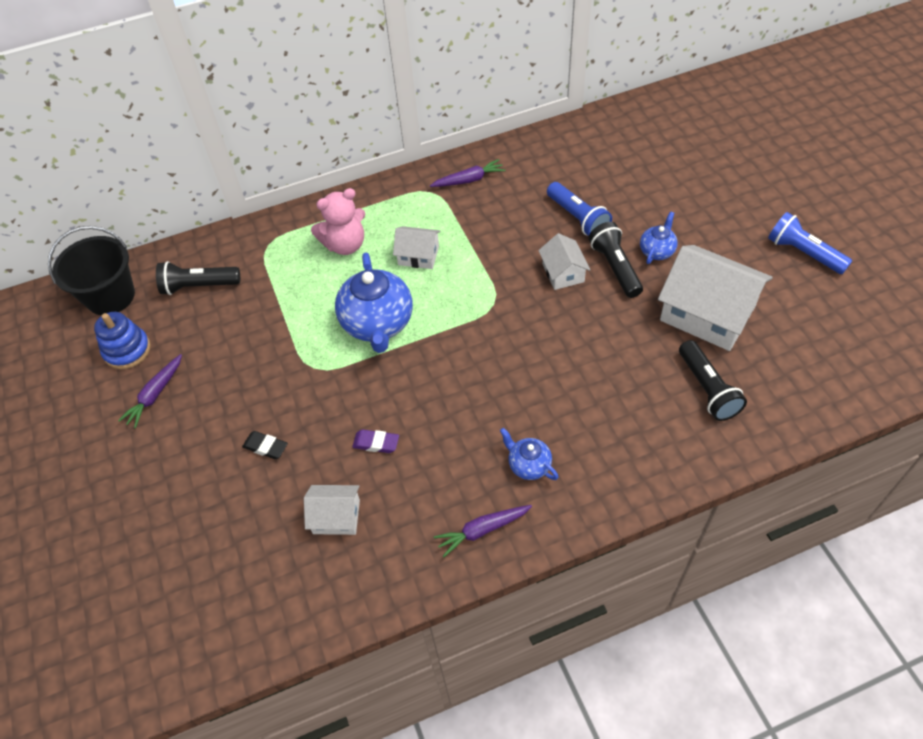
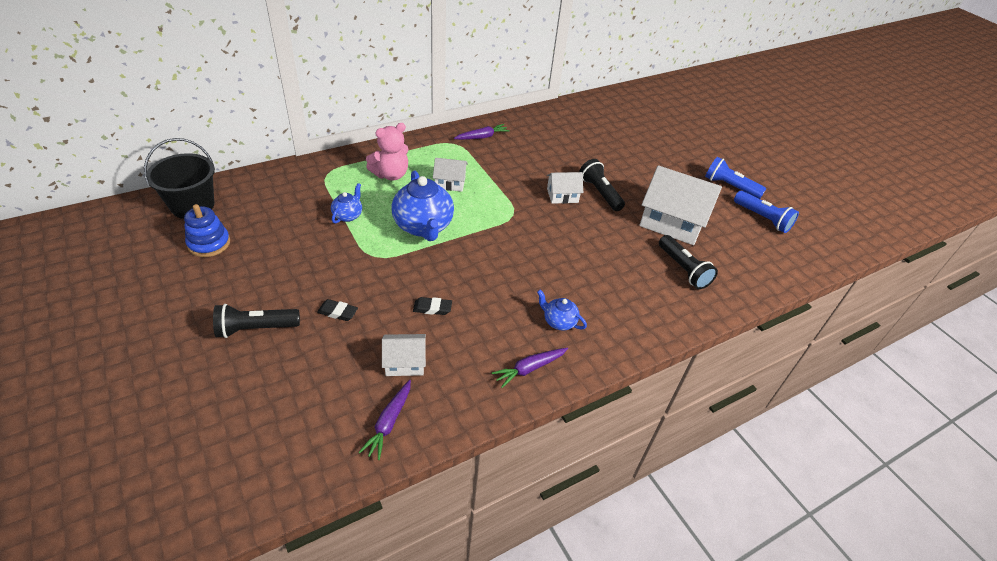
camera: 15 degrees left, 10 degrees down
purple carrot [118,354,182,428] -> purple carrot moved to [358,380,411,460]
black flashlight [156,261,240,295] -> black flashlight moved to [213,304,300,338]
purple eraser [352,429,399,453] -> black eraser [413,297,452,315]
white house [538,233,590,290] -> white house turned 75 degrees counterclockwise [547,172,583,204]
blue flashlight [547,182,612,236] -> blue flashlight moved to [734,191,799,233]
blue teapot [640,211,678,264] -> blue teapot moved to [331,183,362,224]

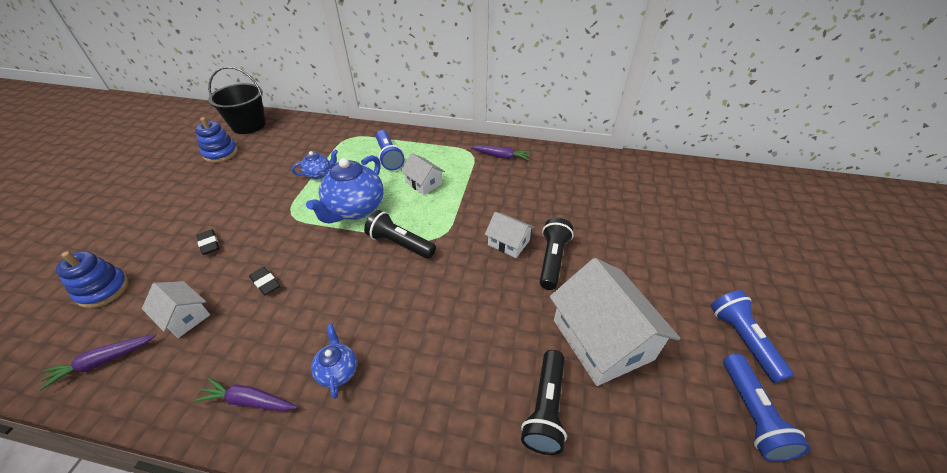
camera: 45 degrees right, 0 degrees up
black flashlight [213,304,300,338] -> black flashlight moved to [364,210,436,259]
pink teddy bear [366,123,408,180] -> blue flashlight [376,130,404,170]
none -> blue stacking toy [56,251,129,308]

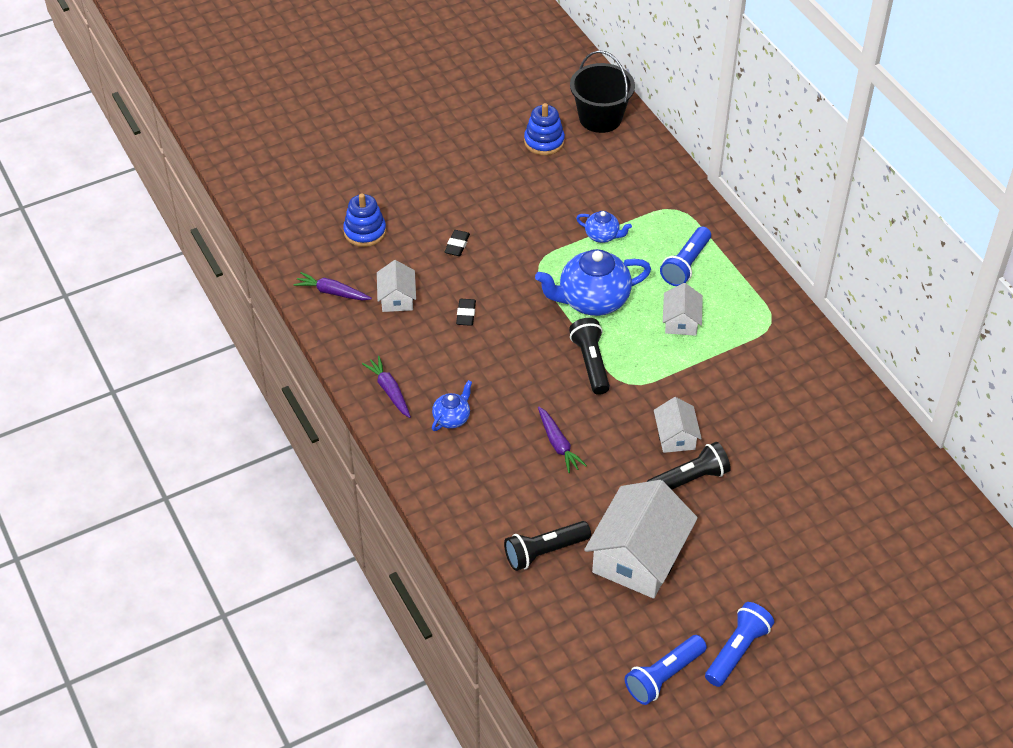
camera: 50 degrees right, 5 degrees up
purple carrot [471,146,531,160] -> purple carrot moved to [538,407,587,473]

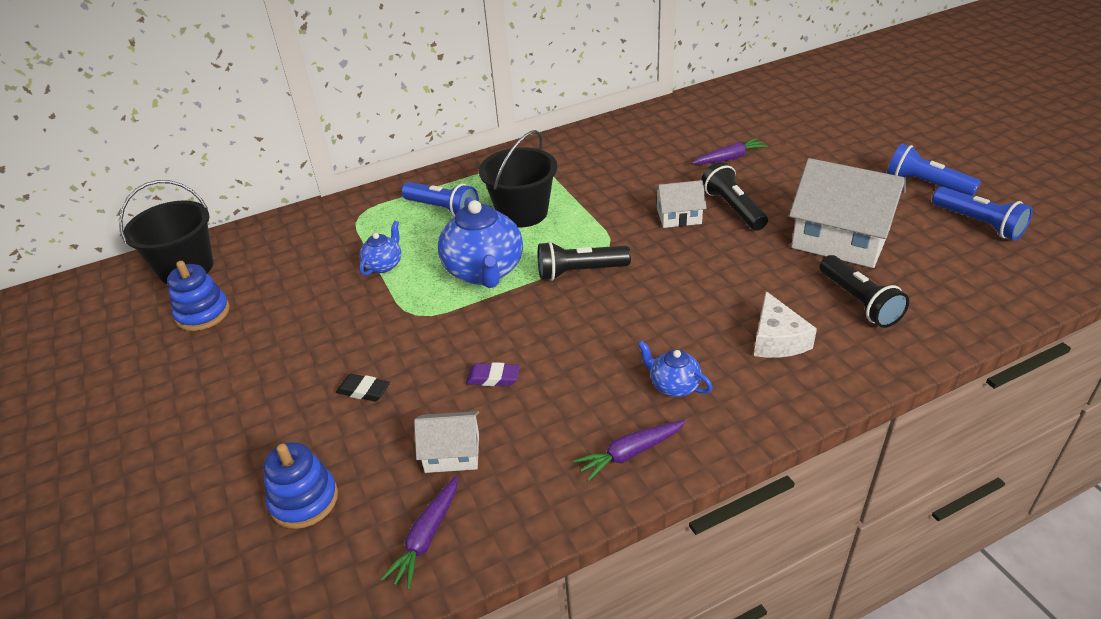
camera: 85 degrees left, 10 degrees down
black eraser [456,299,476,326] -> purple eraser [466,362,520,386]
purple carrot [538,407,587,473] -> purple carrot moved to [692,138,768,164]
white house [663,283,703,336] -> black bucket [479,130,557,227]
none -> white cheese [754,291,817,358]

